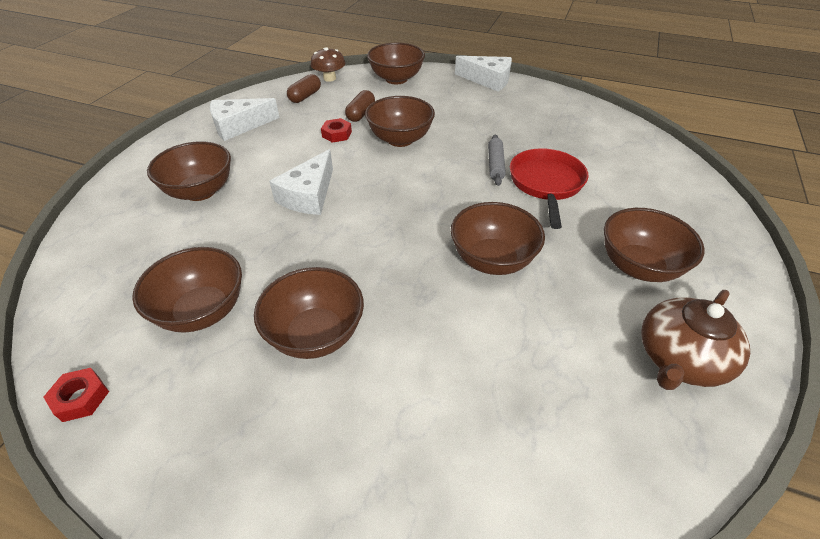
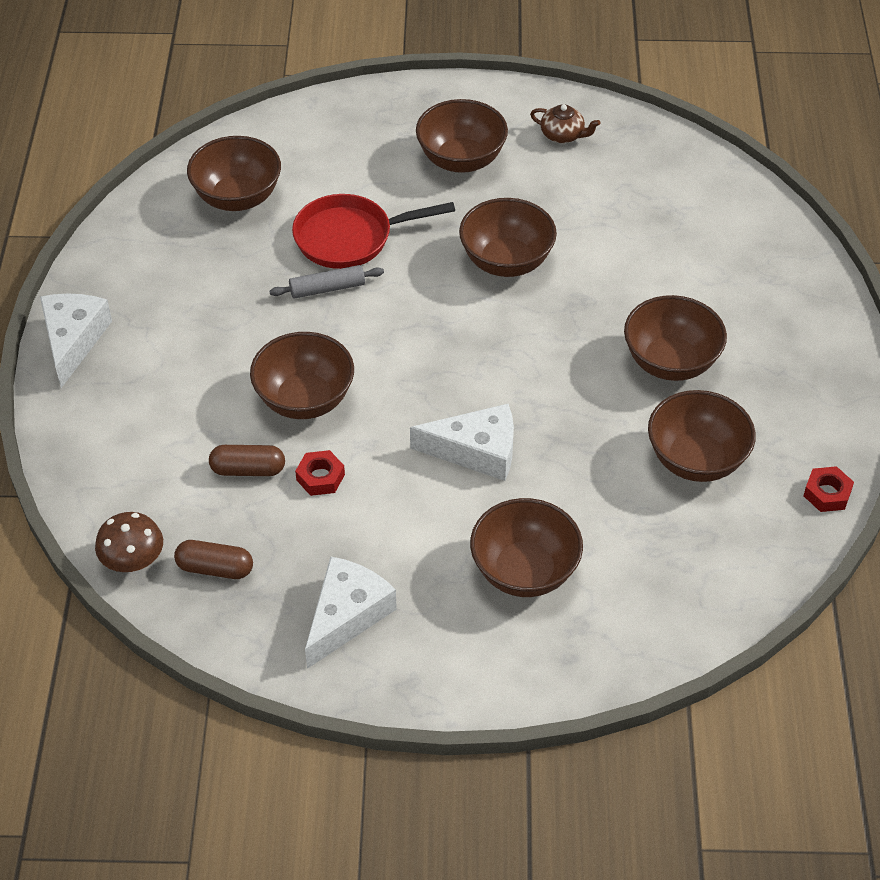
camera: 110 degrees left, 5 degrees up
white cheese [210,98,280,141] -> white cheese turned 105 degrees counterclockwise [305,556,397,669]
brown bowl [367,43,425,84] -> brown bowl moved to [187,136,281,211]
brown teapot [641,290,750,390] -> brown teapot [530,104,600,143], size x0.56

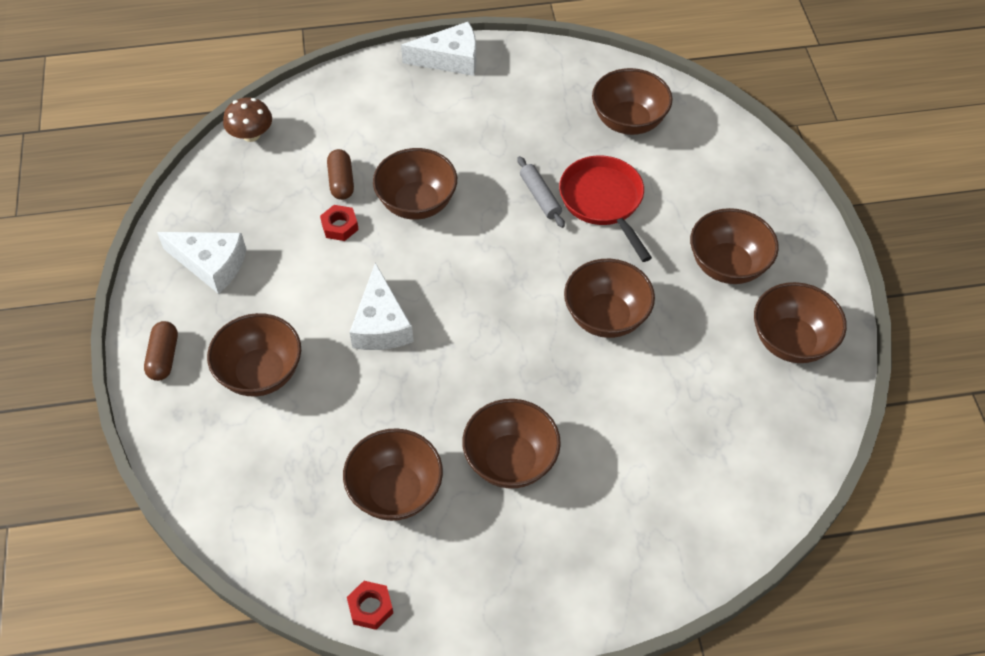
camera: 80 degrees right, 5 degrees up
brown capsule [174,540,253,579] -> brown capsule moved to [144,321,178,381]
brown teapot [530,104,600,143] -> brown bowl [754,282,847,363]

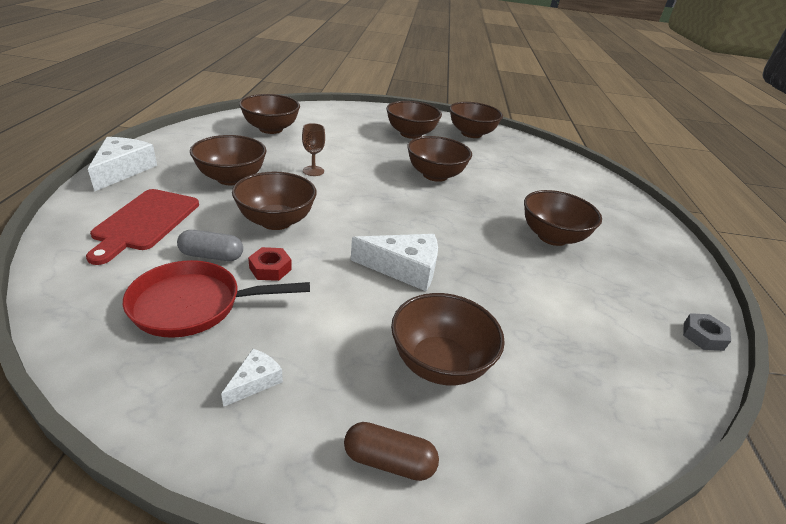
camera: 80 degrees left, 20 degrees down
white cheese [157,232,246,294] -> white cheese [221,349,283,407], size x0.52
brown mushroom [223,97,272,142] -> none
brown capsule [327,149,354,200] -> grey capsule [177,230,243,261]
brown bowl [343,428,443,521] -> brown bowl moved to [190,135,266,185]
red nut [347,581,393,630] -> grey nut [683,313,731,351]
grey rolling pin [518,156,565,228] -> brown goblet [302,123,325,176]
red pan [559,155,652,262] -> red pan moved to [123,260,310,338]
none -> red cutting board [86,189,199,265]

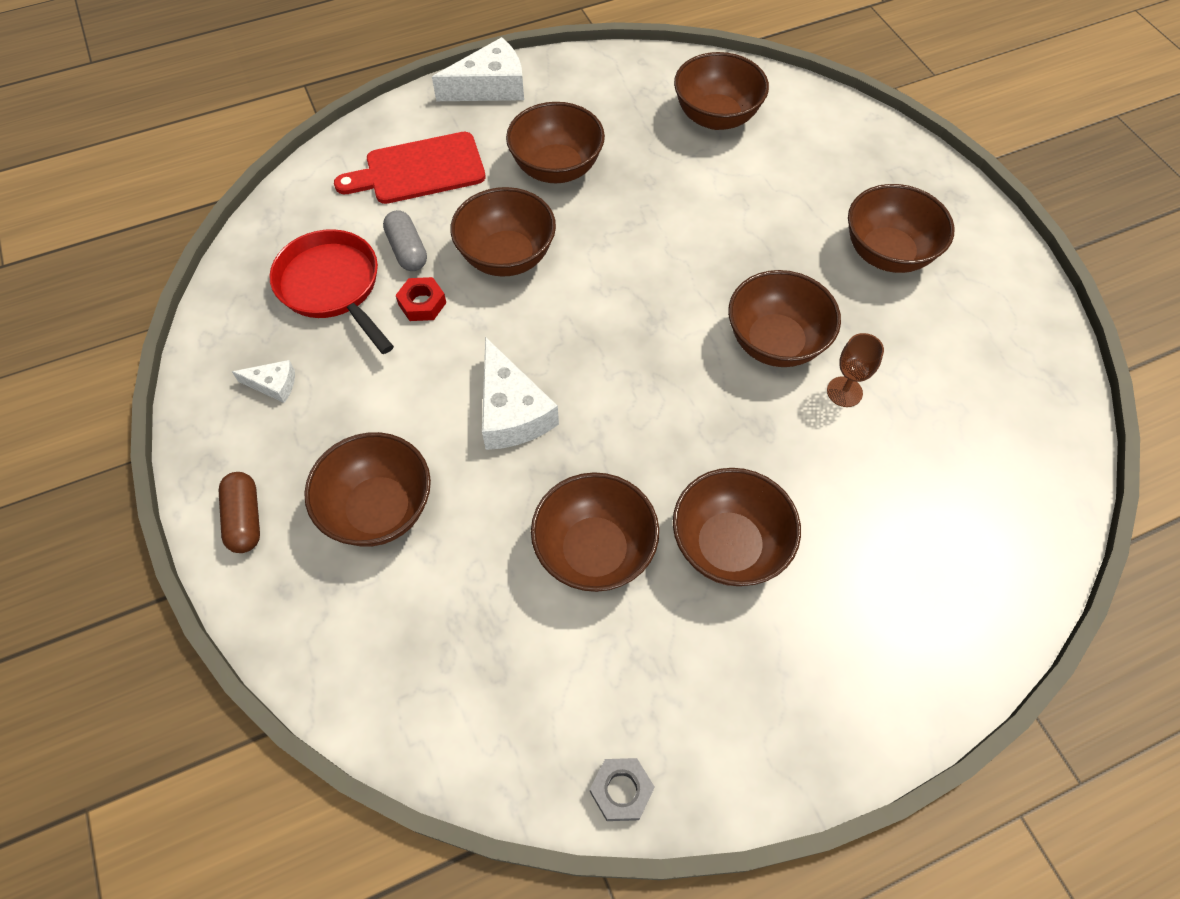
camera: 65 degrees right, 25 degrees up
brown goblet [302,123,325,176] -> brown goblet moved to [827,333,884,407]
brown bowl [449,102,503,138] -> brown bowl moved to [531,472,659,592]

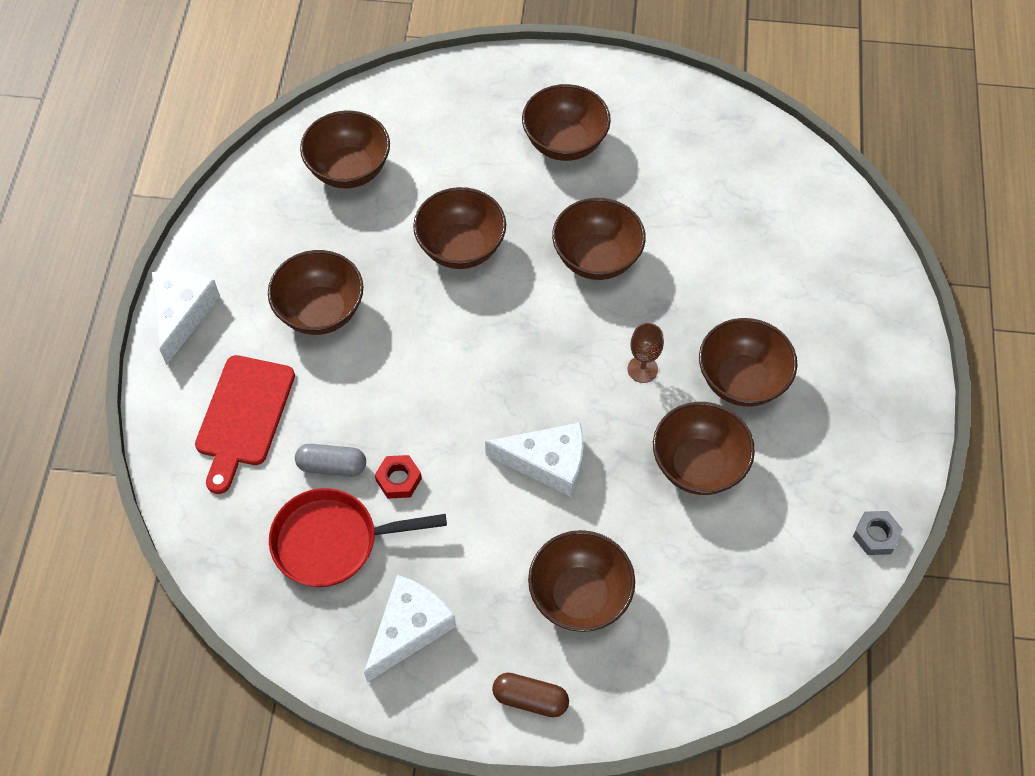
camera: 60 degrees left, 0 degrees up
white cheese [232,360,295,403] -> white cheese [364,575,456,682], size x1.92
brown bowl [450,187,556,277] -> brown bowl moved to [413,187,506,269]
brown goblet [827,333,884,407] -> brown goblet moved to [628,323,664,383]

